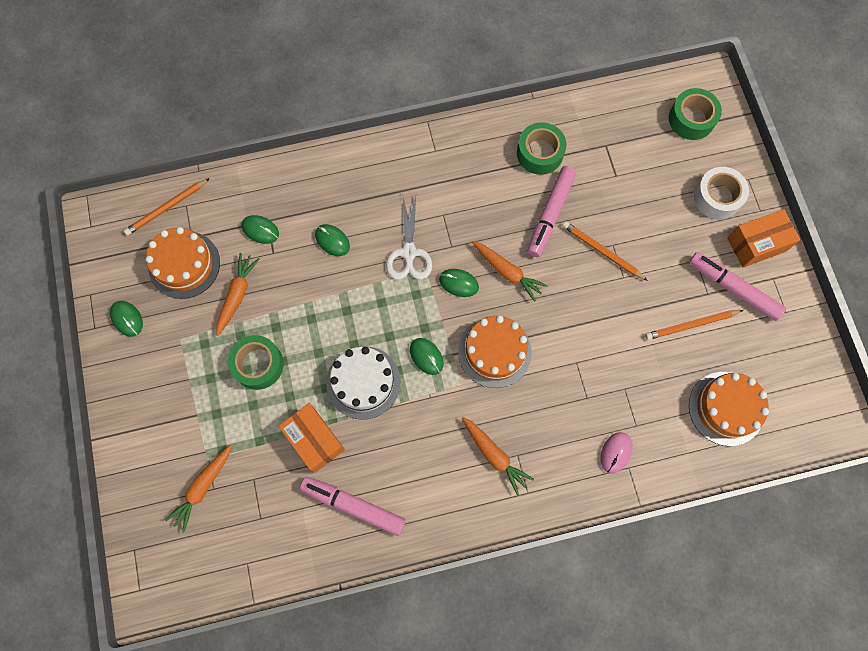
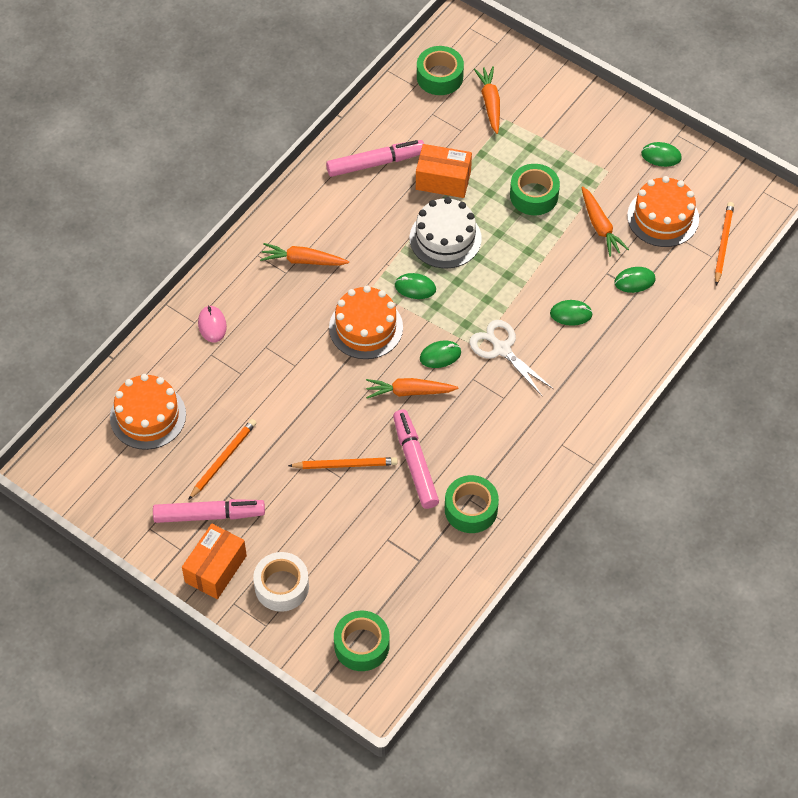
camera: 140 degrees right, 15 degrees down
none -> green tape [417,46,464,95]

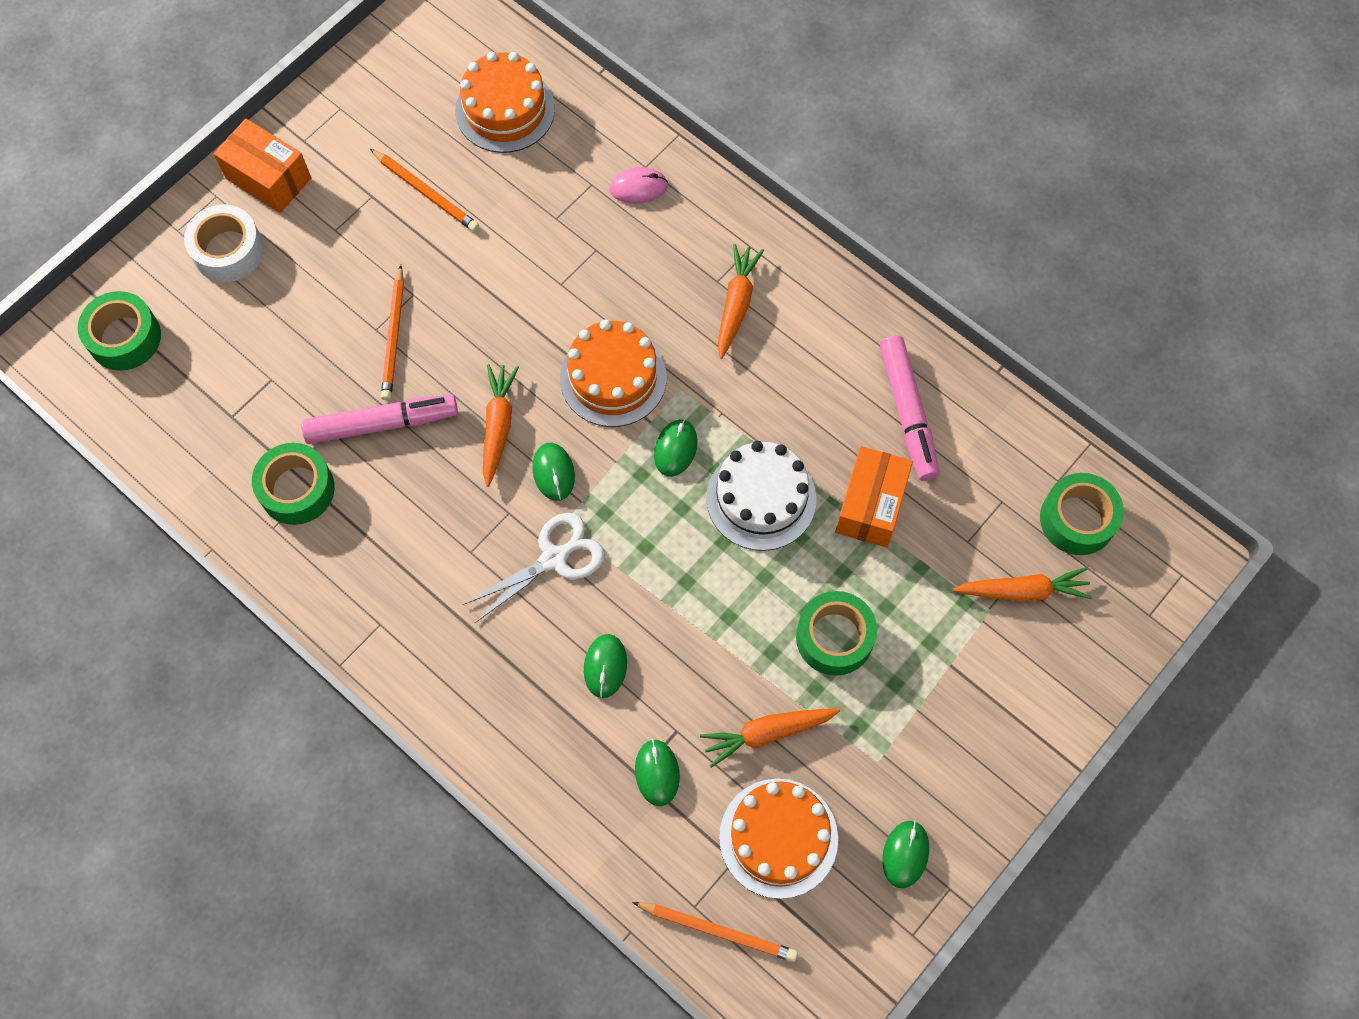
camera: 95 degrees right, 10 degrees up
pink marker [153,499,265,523] -> none

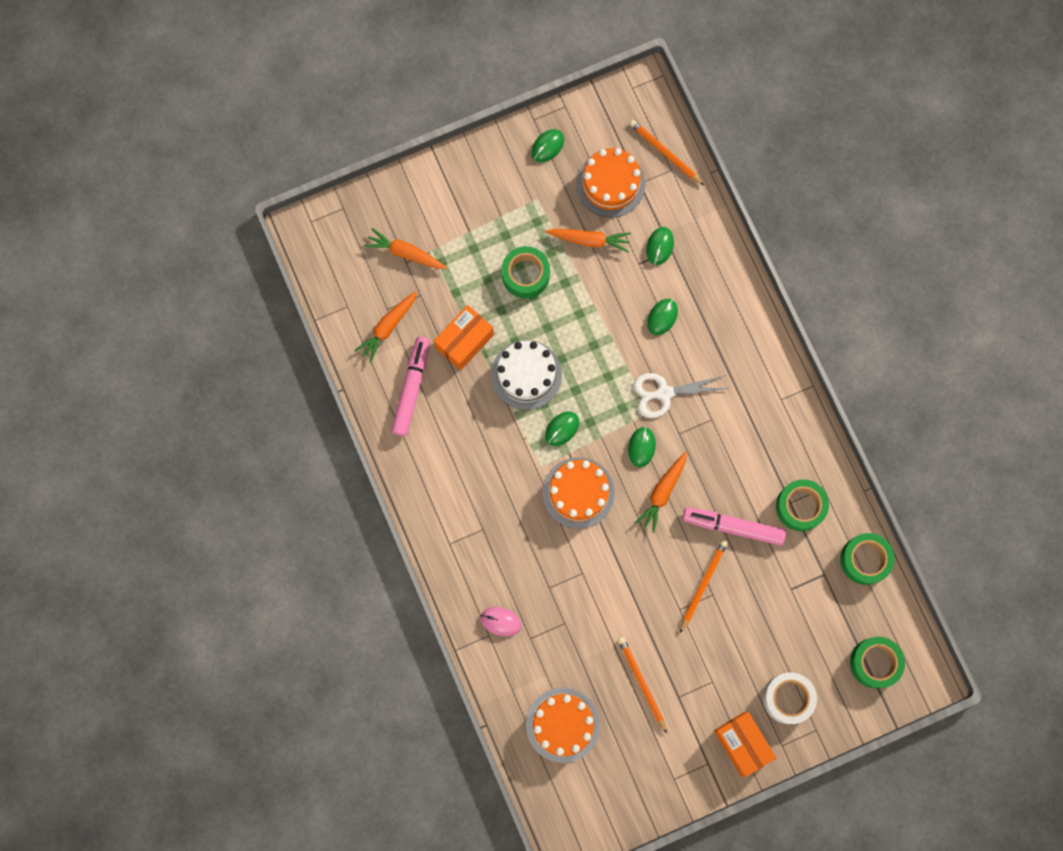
camera: 155 degrees left, 10 degrees up
orange carrot [718,244,764,359] -> orange carrot moved to [354,291,417,363]
green tape [1040,473,1124,555] -> green tape moved to [840,533,895,585]

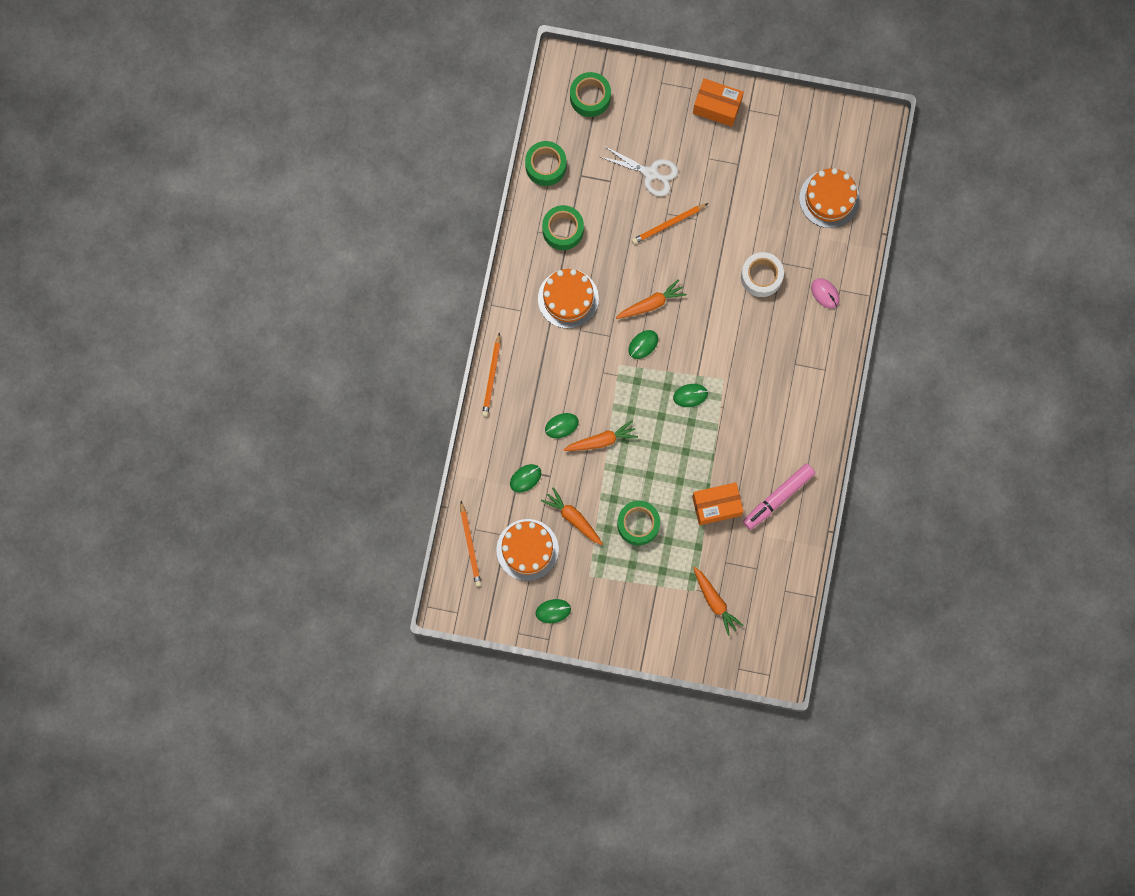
camera: 145 degrees left, 0 degrees up
orange carrot [354,291,417,363] -> orange carrot moved to [563,420,638,451]
white cake [491,340,562,410] -> none
orange cake [543,457,615,529] -> orange cake moved to [538,269,599,329]
orange pencil [618,637,667,734] -> orange pencil moved to [482,332,501,417]
white scissors [634,373,730,418] -> white scissors moved to [600,146,678,196]
pink marker [683,507,786,546] -> none
orange box [714,712,776,777] -> orange box turned 75 degrees counterclockwise [693,78,744,127]
white tape [763,672,817,724] -> white tape moved to [741,252,784,297]

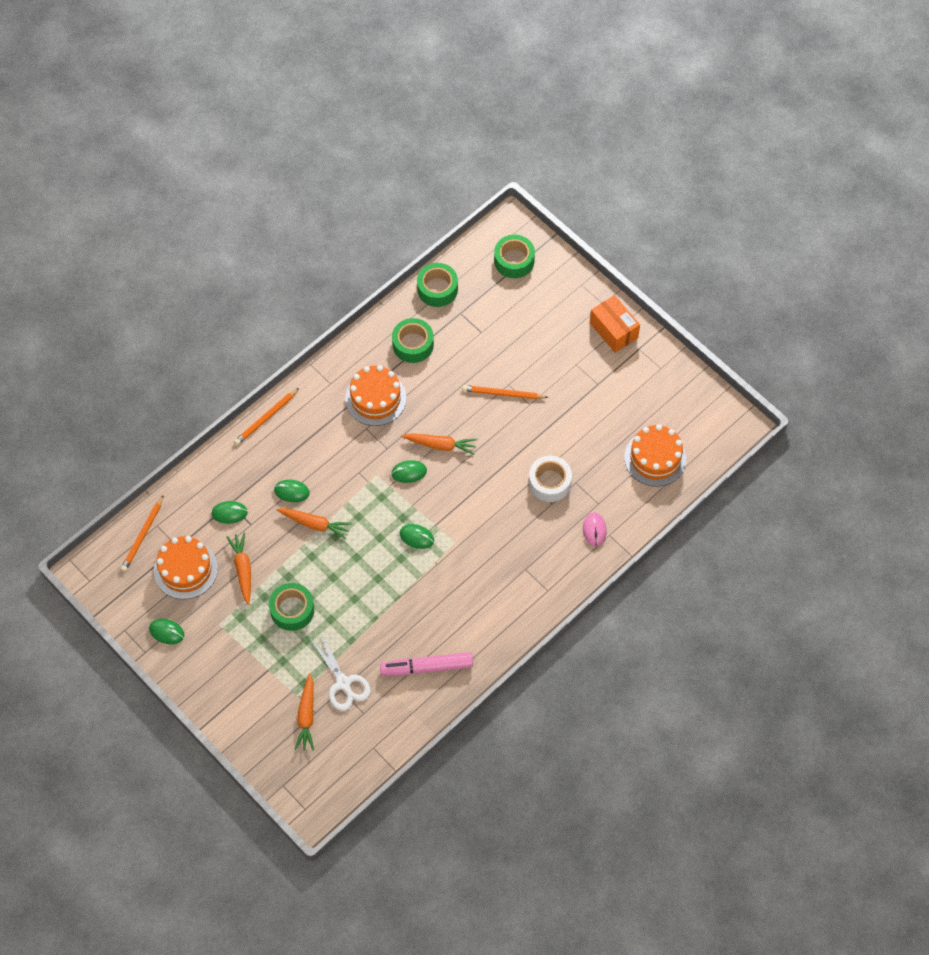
camera: 35 degrees right, 15 degrees down
white scissors [600,146,678,196] -> white scissors moved to [310,633,371,711]
orange box [692,482,744,525] -> none

